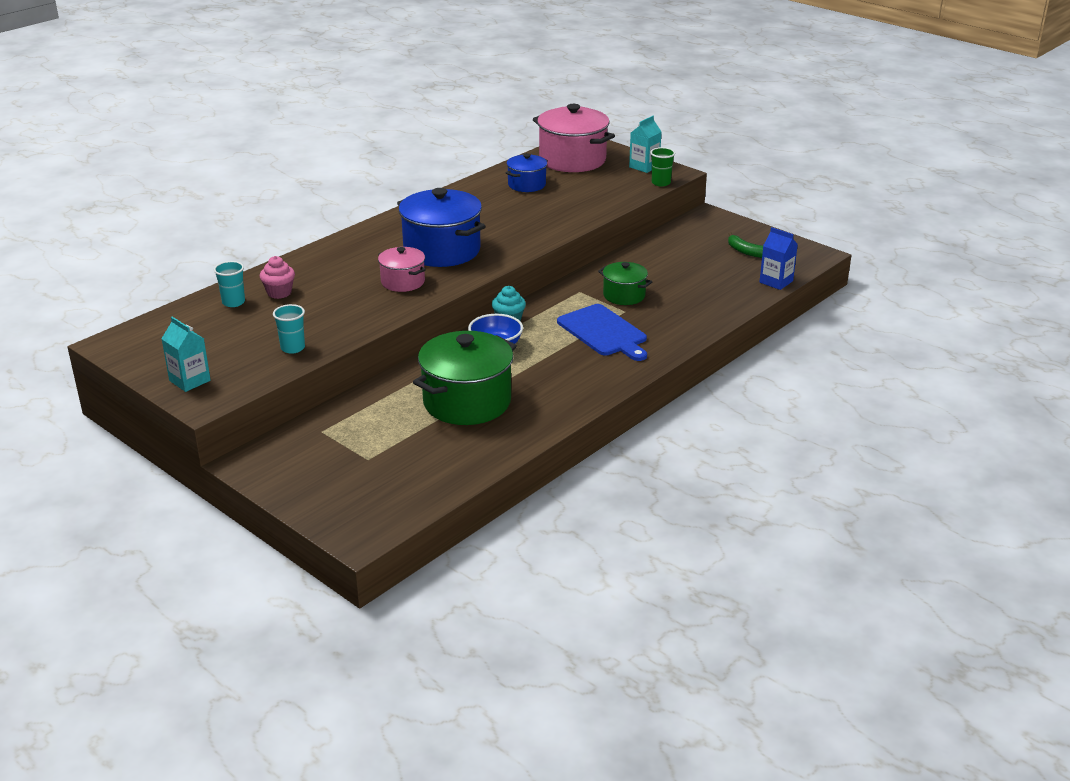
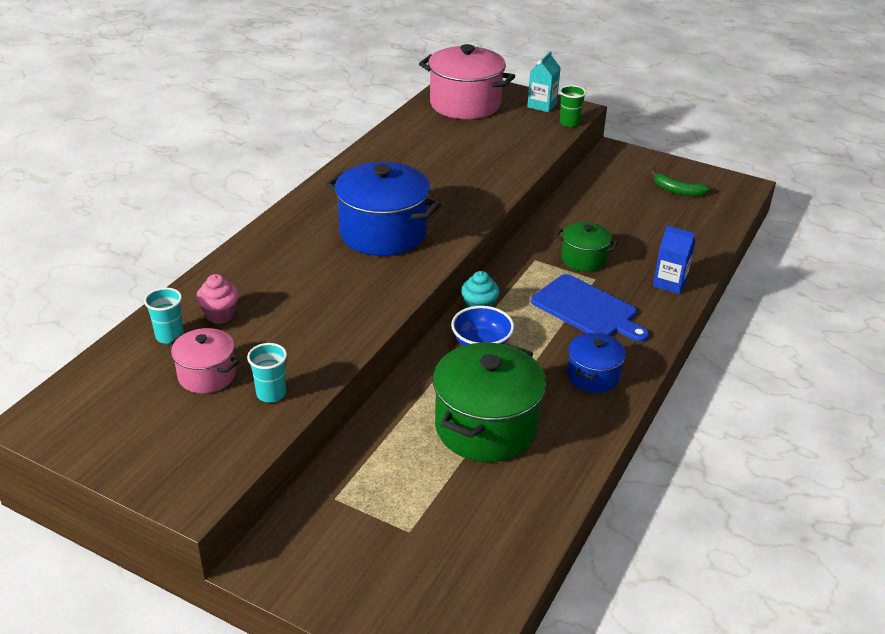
camera: 15 degrees left, 5 degrees up
turquoise carton [161,317,211,392] -> none
pink pot [378,247,426,292] -> pink pot moved to [169,328,239,394]
blue pot [506,153,548,192] -> blue pot moved to [567,333,626,393]
blue carton [759,227,798,290] -> blue carton moved to [653,226,696,294]

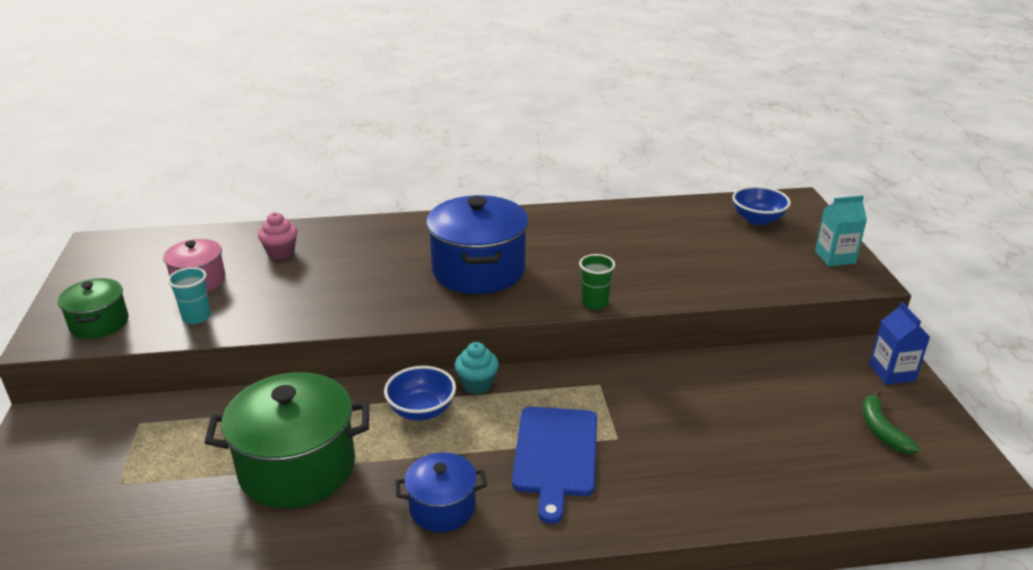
camera: 55 degrees right, 5 degrees down
turquoise cup [144,288,184,344] -> none
pink pot [419,44,515,119] -> blue bowl [732,186,791,225]
green pot [555,222,618,272] -> green pot moved to [58,278,128,339]
green cup [560,85,586,127] -> green cup moved to [579,254,615,310]
blue carton [653,226,696,294] -> blue carton moved to [869,302,930,385]

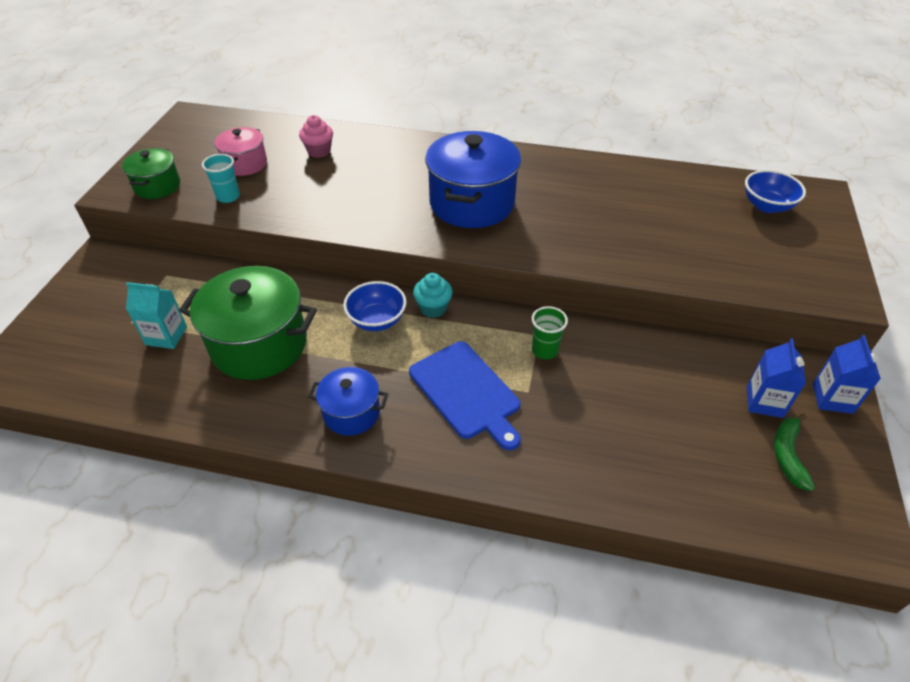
camera: 20 degrees right, 15 degrees up
blue cutting board [512,407,597,524] -> blue cutting board turned 60 degrees counterclockwise [409,341,521,450]
green cup [579,254,615,310] -> green cup moved to [532,306,568,359]
turquoise carton [815,195,867,266] -> turquoise carton moved to [126,282,187,349]
none -> blue carton [747,338,806,418]

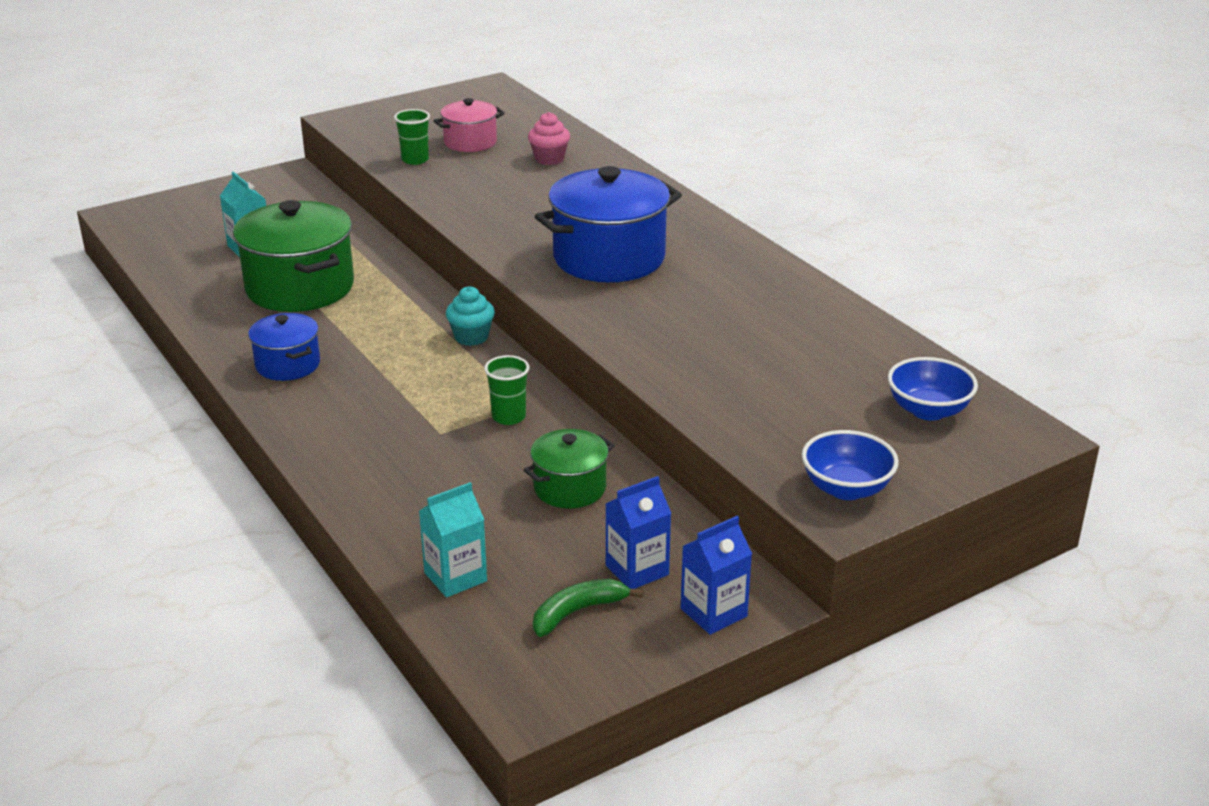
camera: 45 degrees right, 15 degrees down
green pot [122,148,180,199] -> green pot moved to [524,429,615,508]
turquoise cup [202,154,240,203] -> green cup [394,109,430,165]
blue bowl [343,281,407,331] -> blue bowl moved to [802,430,899,500]
blue cutting board [409,341,521,450] -> none
none -> turquoise carton [419,482,487,598]

